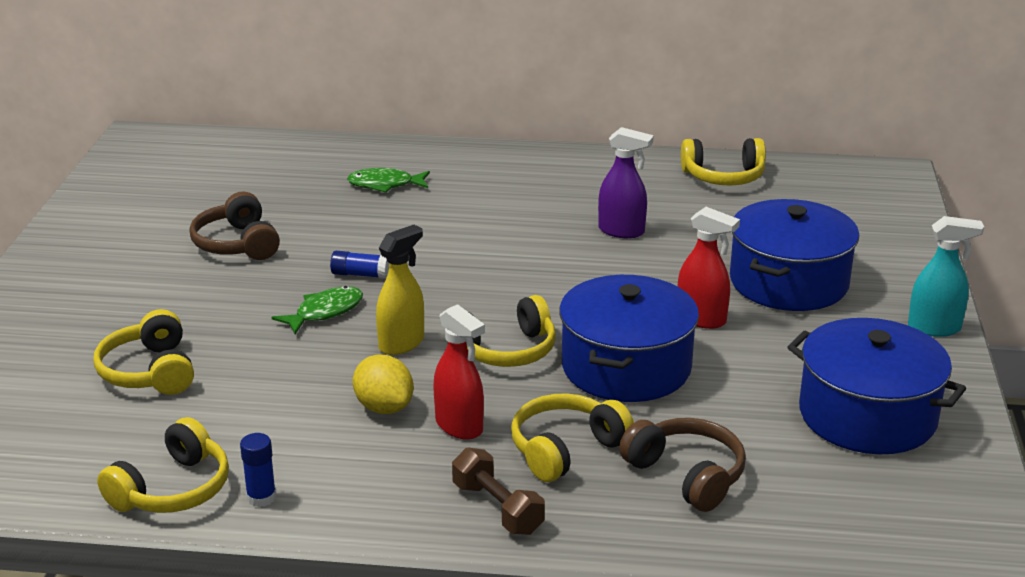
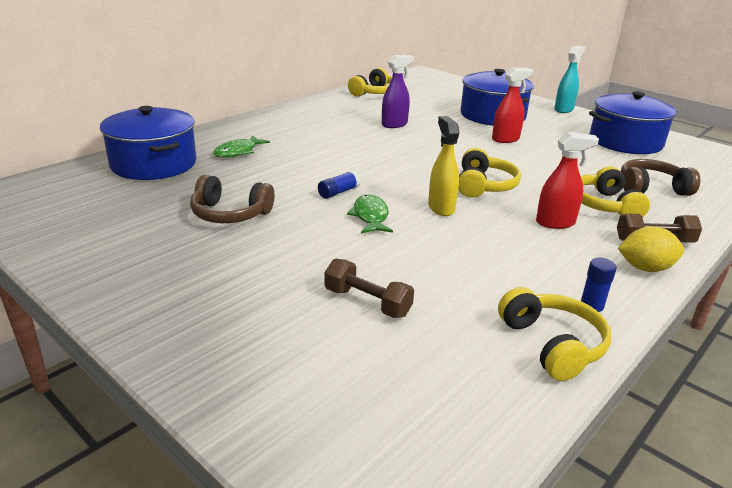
camera: 55 degrees left, 0 degrees up
yellow headphones [93,309,194,395] -> brown dumbbell [325,259,414,318]
yellow lemon [353,355,414,414] -> yellow lemon moved to [618,226,684,272]
blue pot [559,275,699,402] -> blue pot moved to [100,106,196,180]

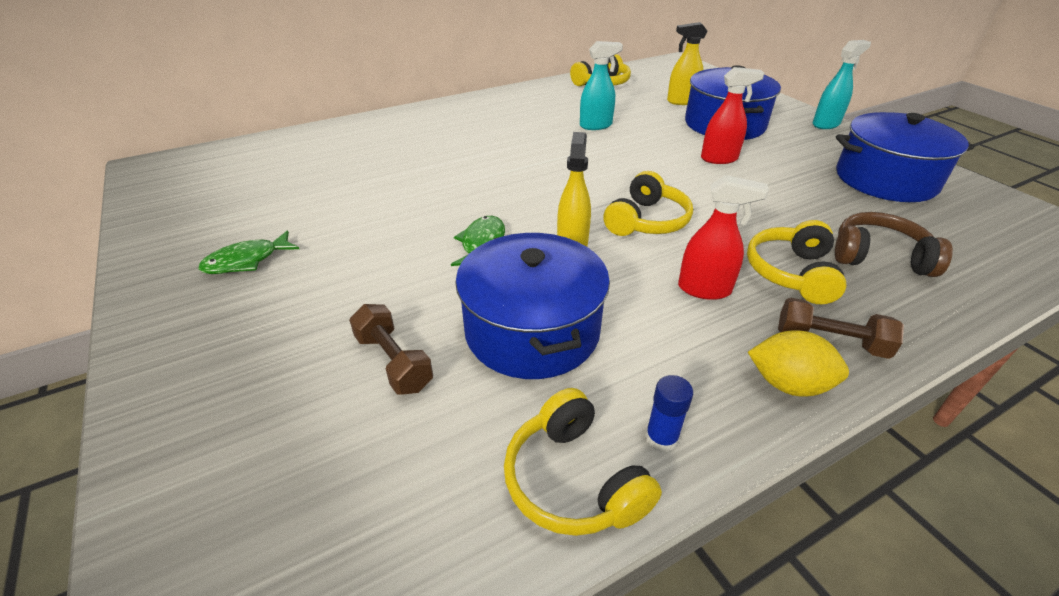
camera: 20 degrees right, 10 degrees up
blue pot [100,106,196,180] -> blue pot moved to [455,233,610,379]
brown headphones [190,175,274,223] -> none
green fish [214,135,270,158] -> green fish moved to [198,231,299,274]
blue glue stick [318,170,361,199] -> none
purple spray bottle [382,55,414,128] -> turquoise spray bottle [580,41,623,130]
yellow headphones [498,287,611,381] -> yellow headphones turned 150 degrees clockwise [504,388,662,536]
none -> yellow spray bottle [667,22,708,105]

